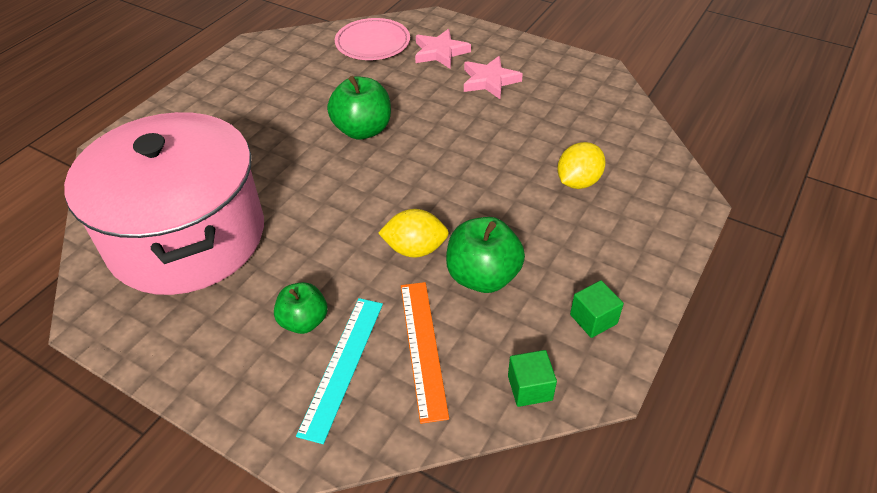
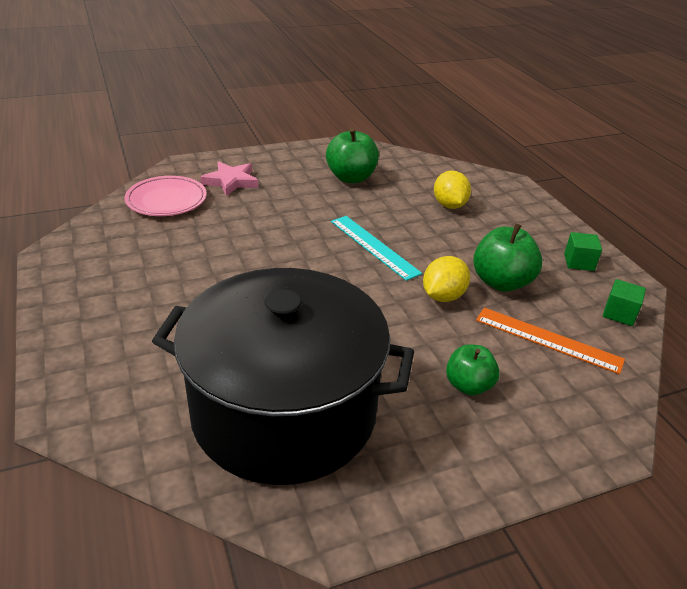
camera: 55 degrees left, 10 degrees down
pink pot [64,112,264,295] -> black pot [152,268,414,485]
turquoise ruler [296,298,383,444] -> turquoise ruler moved to [331,216,422,281]
green apple [327,76,391,140] -> green apple moved to [326,128,379,183]
pink star [464,56,523,99] -> none

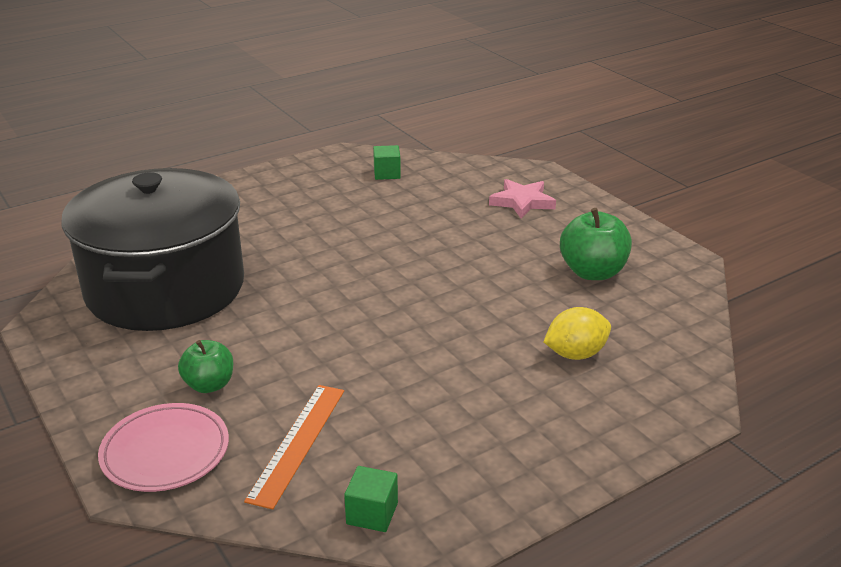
camera: 80 degrees right, 5 degrees down
pink plate [125,176,207,216] -> pink plate moved to [98,403,229,492]
turquoise ruler [331,216,422,281] -> none
yellow lemon [423,256,470,302] -> none
green apple [473,224,542,292] -> none
green cube [564,232,602,271] -> green cube moved to [373,145,401,180]

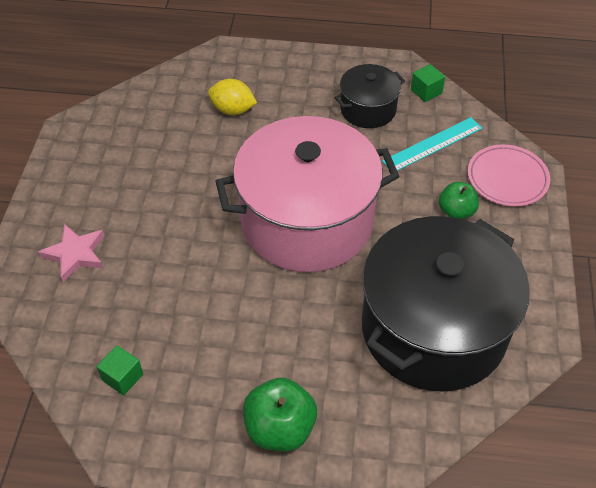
camera: 140 degrees left, 20 degrees up
orange ruler [244,385,344,510] -> turquoise ruler [382,117,482,171]
green apple [560,208,632,280] -> green apple moved to [243,377,317,452]
none -> pink pot [215,116,399,272]
none -> black pot [334,64,405,128]

